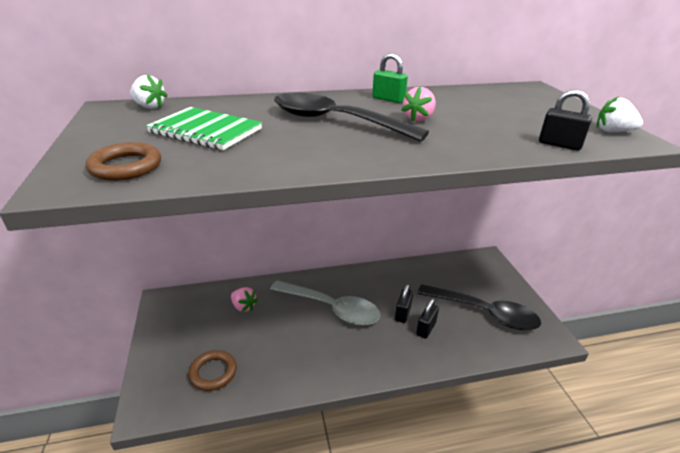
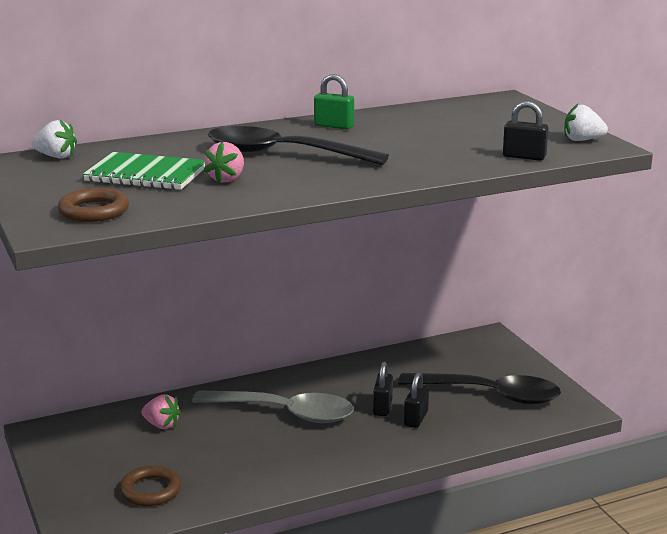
camera: 10 degrees left, 10 degrees down
pink strawberry [401,86,436,121] -> pink strawberry moved to [204,142,244,183]

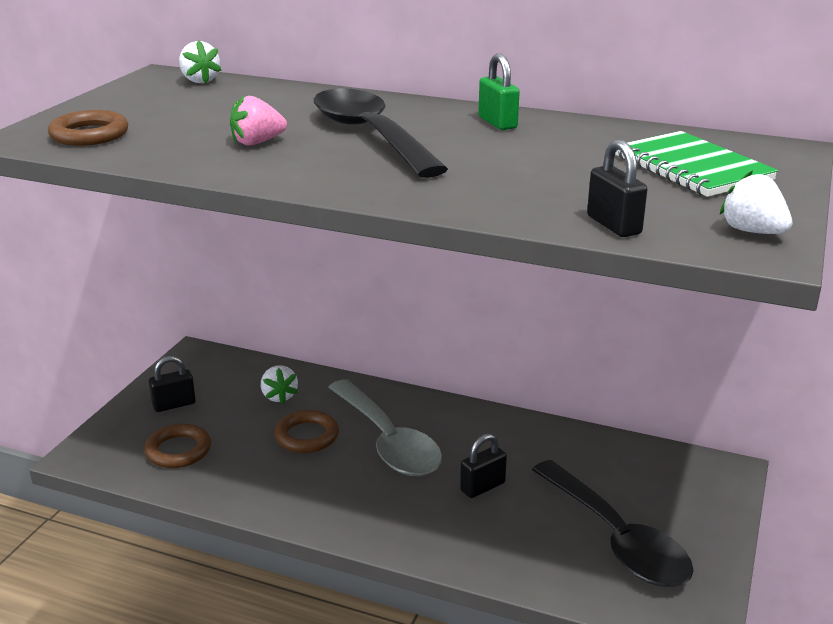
camera: 45 degrees right, 5 degrees up
green notebook [83,152,205,190] -> green notebook moved to [615,131,778,197]
pink strawberry [141,395,181,429] -> white strawberry [261,366,298,404]
black padlock [404,372,429,428] -> black padlock moved to [149,356,196,412]
none -> brown ring [274,410,339,453]

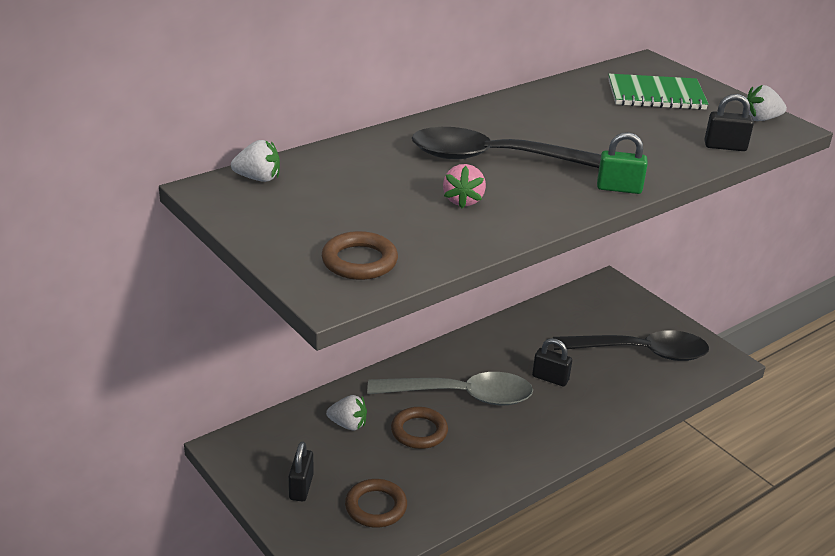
camera: 60 degrees left, 5 degrees up
black padlock [460,433,507,498] -> black padlock turned 60 degrees counterclockwise [532,338,572,387]
green padlock [478,53,520,130] -> green padlock moved to [597,132,648,194]

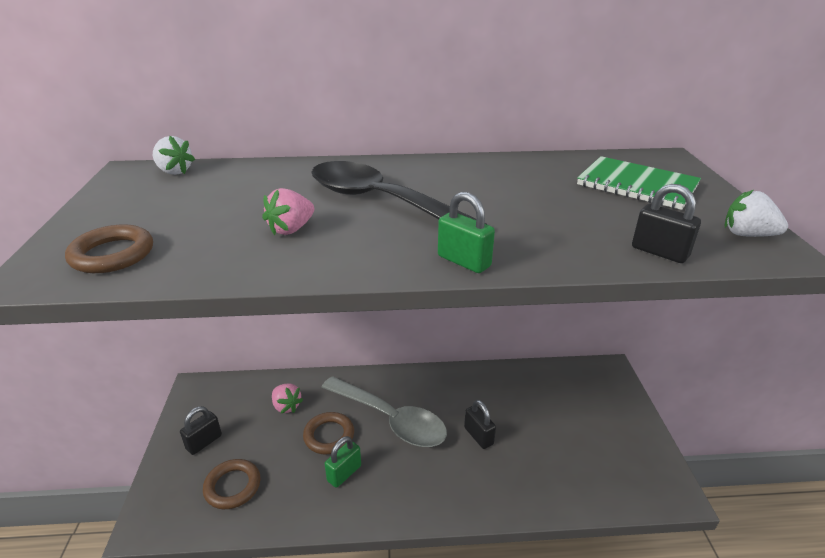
camera: 35 degrees right, 0 degrees up
white strawberry [326,395,367,430] -> pink strawberry [272,383,303,413]
black spoon [553,330,709,361] -> none
none -> green padlock [325,436,361,488]

